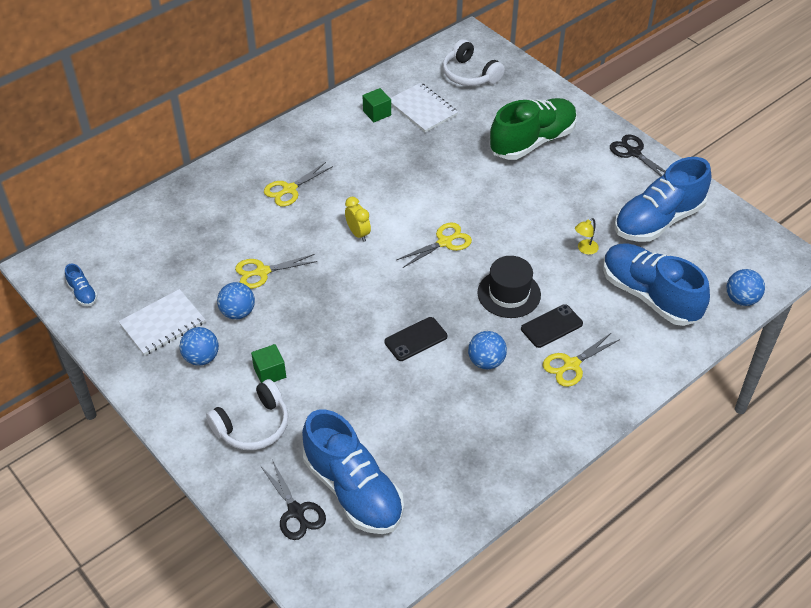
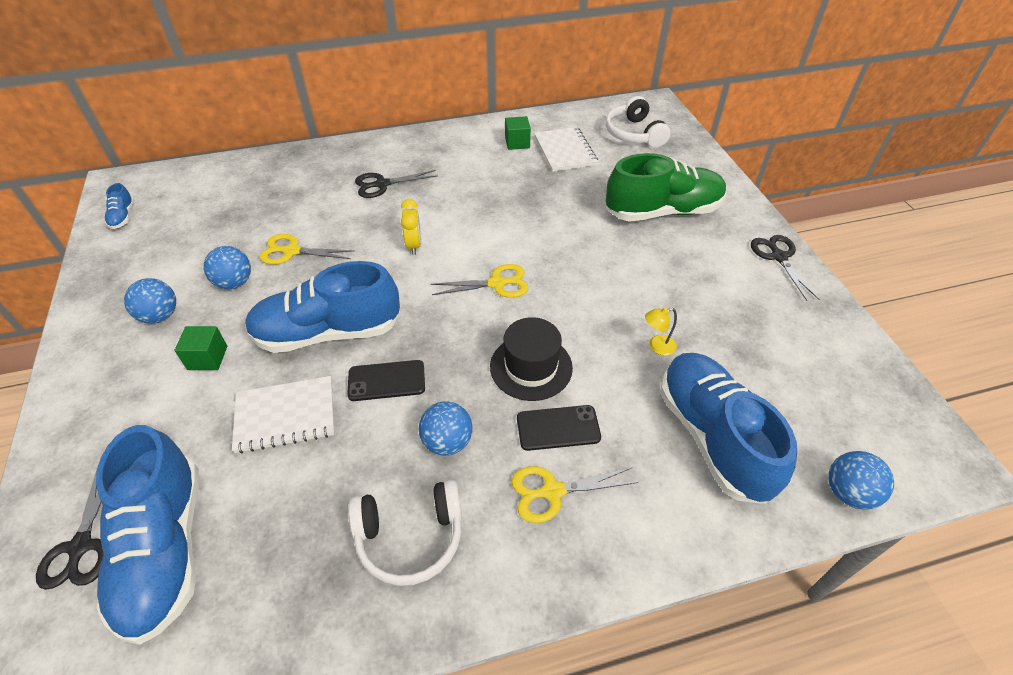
camera: 25 degrees right, 0 degrees up
white notebook [118,289,205,356] -> white notebook moved to [232,376,334,454]
white headphones [206,379,289,450] -> white headphones moved to [348,480,462,586]
yellow scissors [264,162,333,206] -> black scissors [355,170,438,198]
blue shoe [614,157,711,242] -> blue shoe moved to [245,261,400,353]

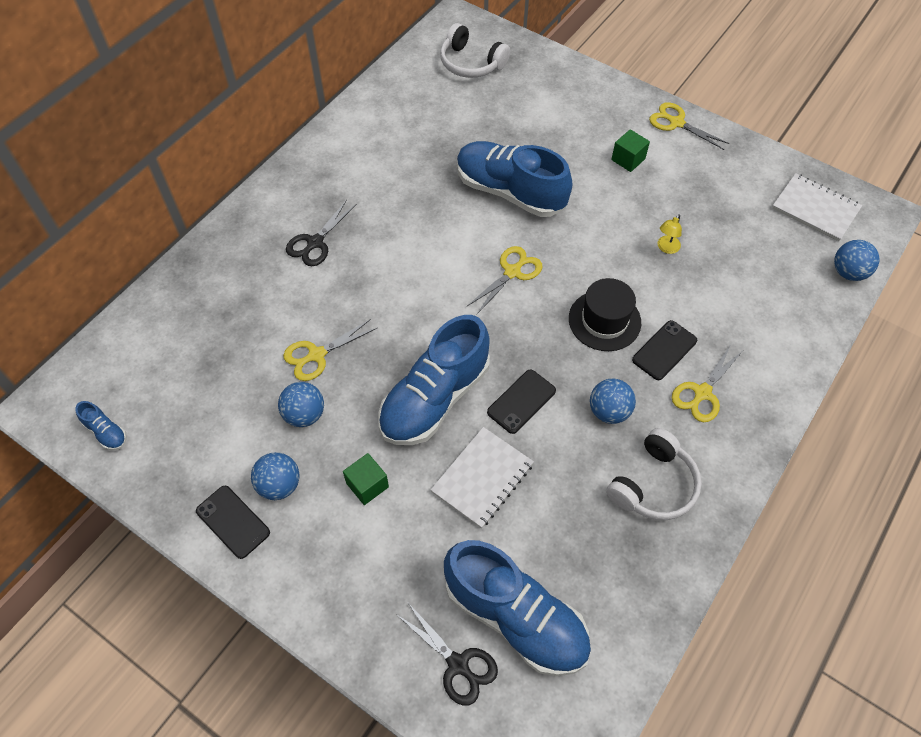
camera: 40 degrees left, 10 degrees up
yellow clock [401,199,421,255] -> none
green cube [505,116,531,150] -> green cube moved to [611,129,650,172]
white notebook [534,127,598,172] -> white notebook moved to [772,173,862,241]
green shoe [606,153,726,222] -> none
blue shoe [660,353,797,504] -> blue shoe moved to [457,141,573,217]
black scissors [751,235,819,301] -> yellow scissors [649,102,730,150]
none -> black phone [196,486,270,559]

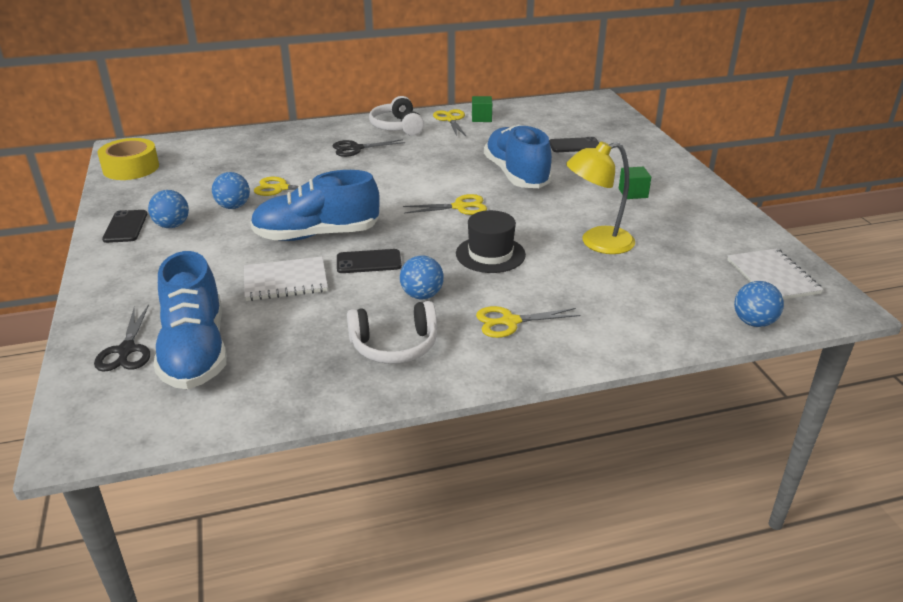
camera: 40 degrees right, 25 degrees down
blue shoe [75,401,127,450] -> yellow tape [97,138,159,180]
green cube [343,453,389,505] -> green cube moved to [472,96,492,122]
white headphones [440,23,510,78] -> white headphones moved to [369,96,424,136]
black phone [632,320,697,380] -> black phone moved to [549,137,599,152]
yellow scissors [649,102,730,150] -> yellow scissors moved to [433,109,466,136]
yellow lamp [658,214,682,254] -> yellow lamp [566,141,635,254], size x2.27

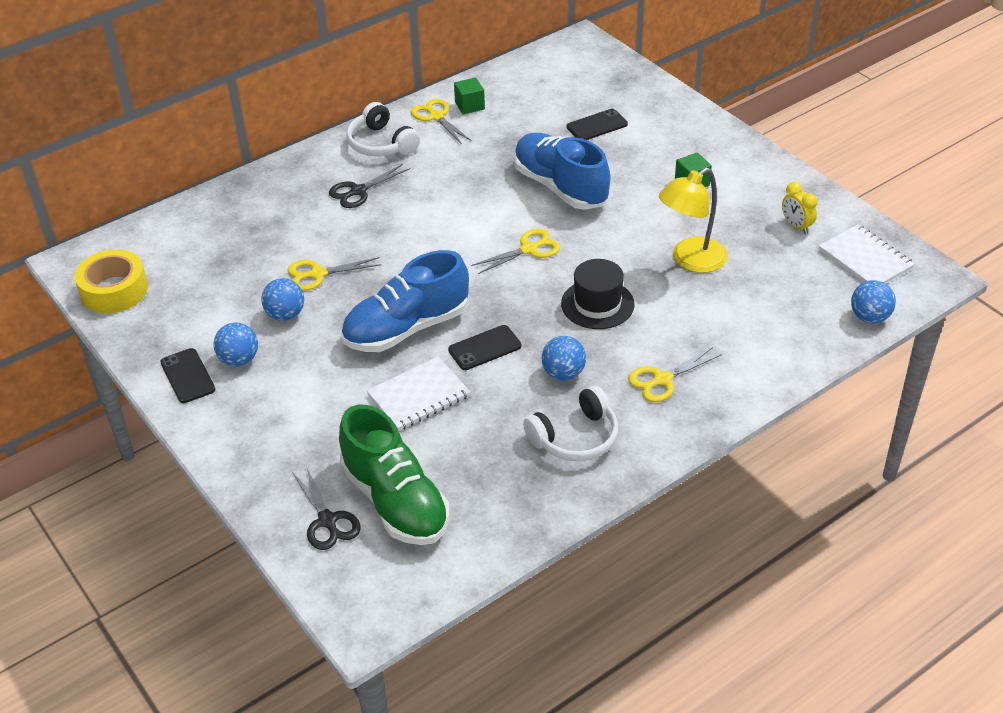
camera: 20 degrees left, 10 degrees up
blue shoe [154,251,227,389] -> green shoe [339,405,449,545]
none -> yellow clock [782,182,818,234]

